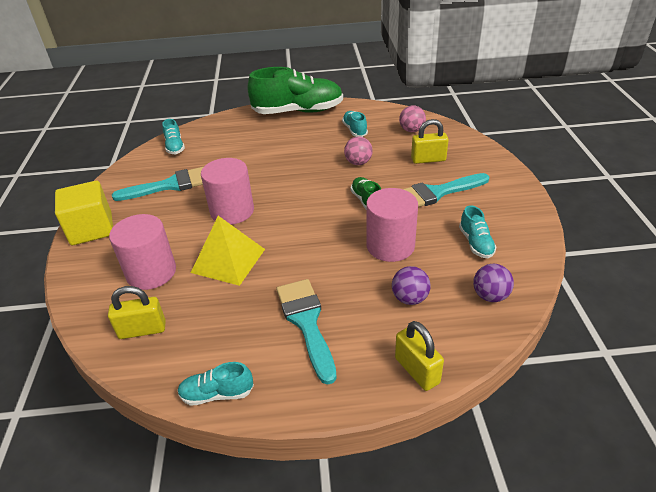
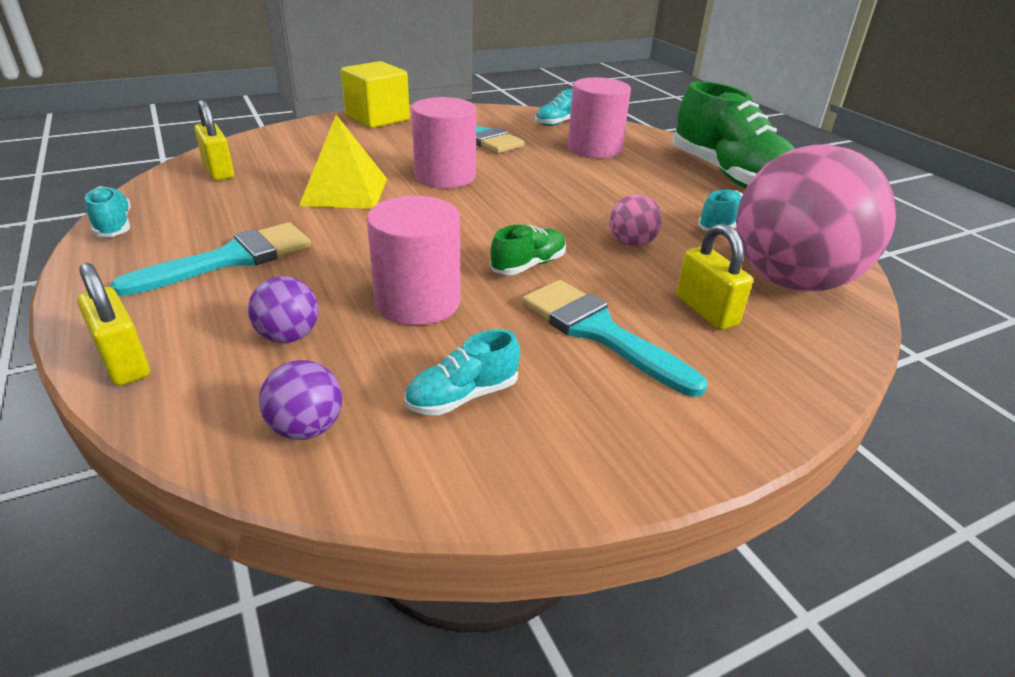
camera: 65 degrees right, 5 degrees down
pink cylinder [109,214,176,290] -> pink cylinder moved to [568,77,631,158]
yellow padlock [395,321,444,391] -> yellow padlock turned 75 degrees counterclockwise [77,263,150,386]
pink ball [399,105,426,132] -> pink ball [736,144,896,291], size x2.49

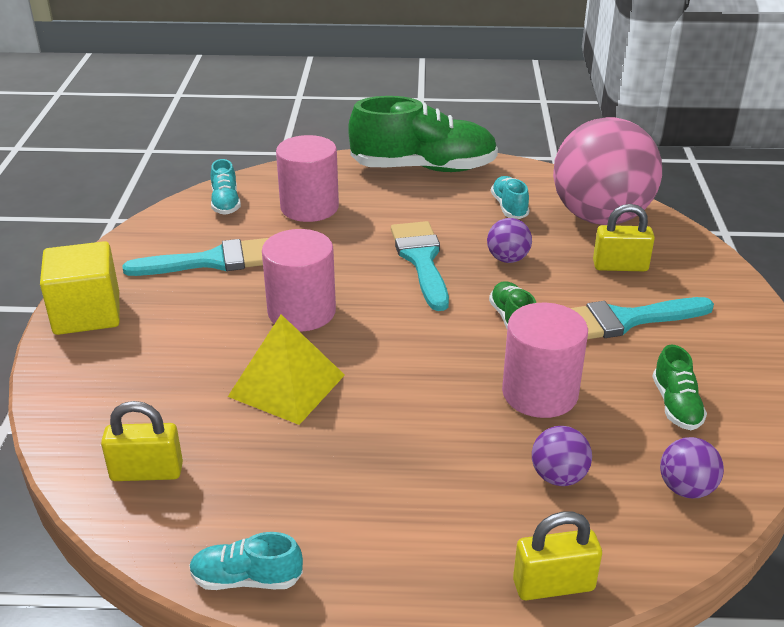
camera: 60 degrees left, 0 degrees up
turquoise brush [110,222,311,296] -> turquoise brush moved to [391,221,449,311]
turquoise shoe [405,329,520,415] -> green shoe [652,345,707,430]
pink ball [609,194,662,247] -> purple ball [487,218,532,263]

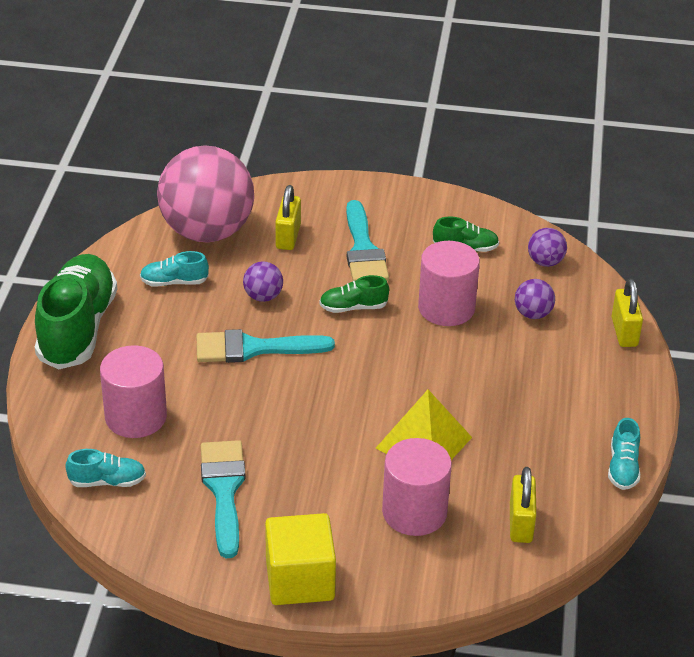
camera: 85 degrees left, 5 degrees up
pink cylinder [262,229,336,331] -> pink cylinder moved to [382,438,452,536]

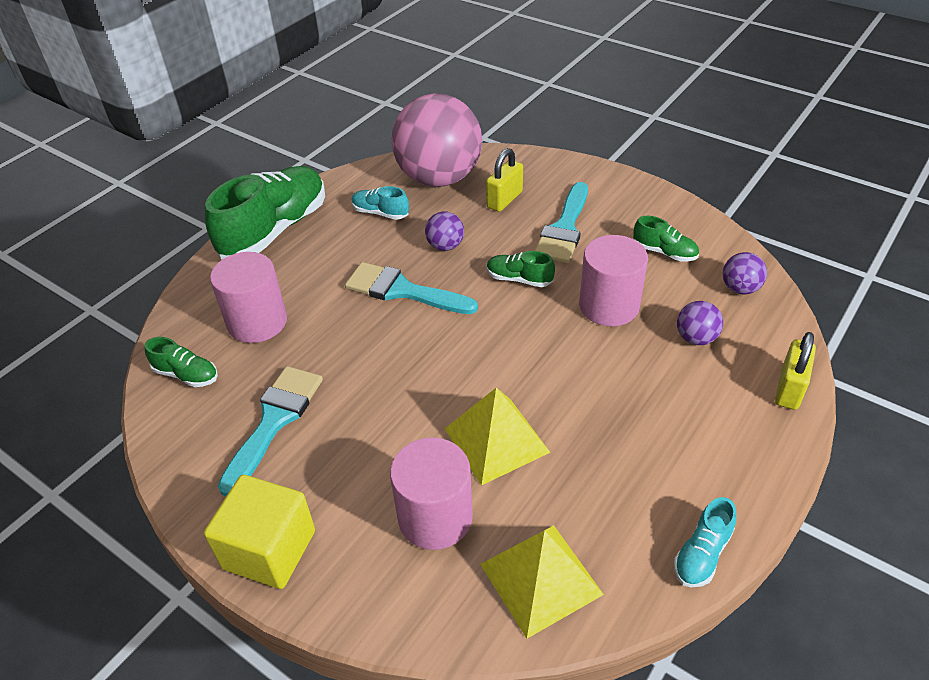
camera: 30 degrees right, 5 degrees up
turquoise shoe [65,449,146,487] -> green shoe [145,337,218,387]
yellow padlock [510,467,537,543] -> yellow pyramid [480,525,604,639]

